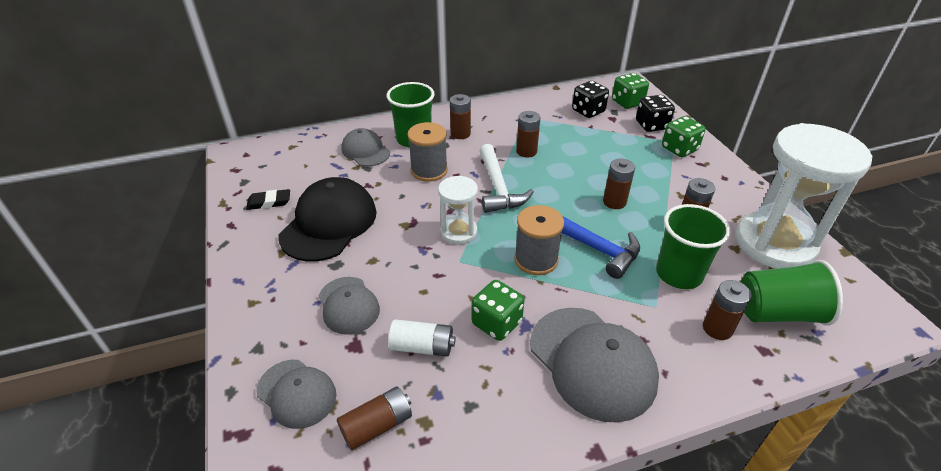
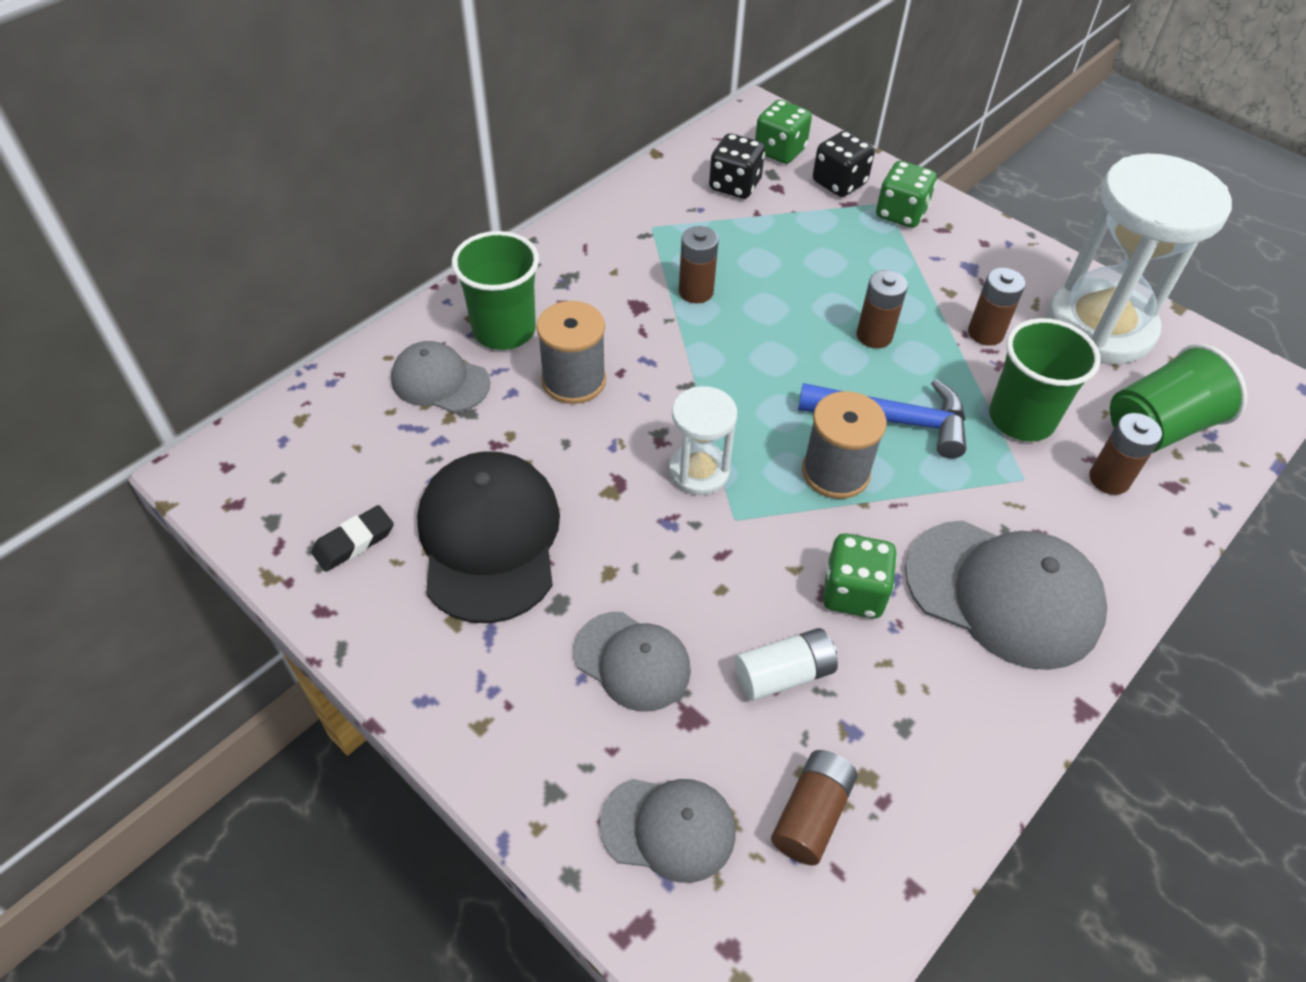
camera: 30 degrees left, 10 degrees up
brown battery [450,94,471,139] -> none
white hammer [479,144,534,213] -> none

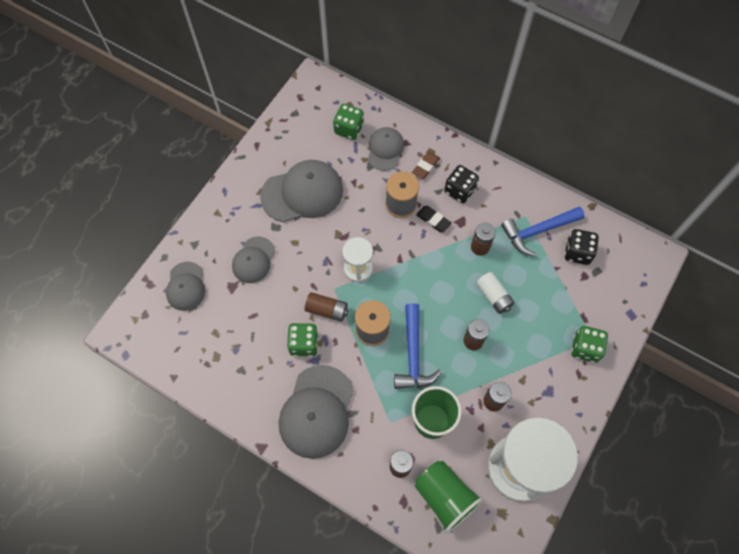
camera: 80 degrees right, 15 degrees up
black eraser [311,505,394,572] -> black eraser moved to [416,206,452,232]
black cap [417,451,560,623] -> grey cap [260,160,343,222]
green cup [452,231,539,350] -> brown eraser [412,152,440,179]
white battery [735,628,838,701] -> white battery moved to [476,272,515,314]
green dice [755,100,812,164] -> green dice moved to [333,104,364,140]
brown battery [771,750,858,865] -> brown battery moved to [305,292,348,322]
black dice [813,131,875,197] -> black dice moved to [444,165,479,203]
none -> blue hammer [501,206,585,256]

